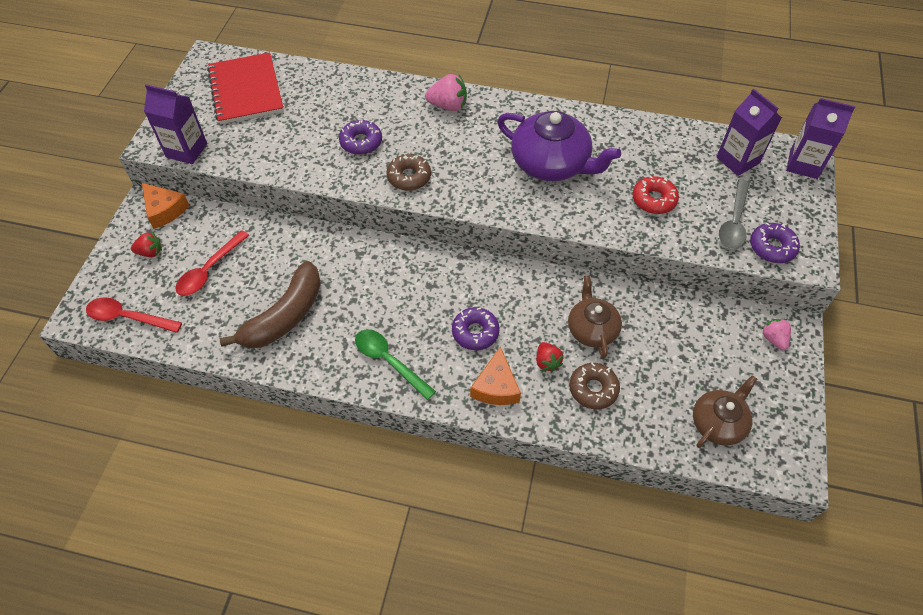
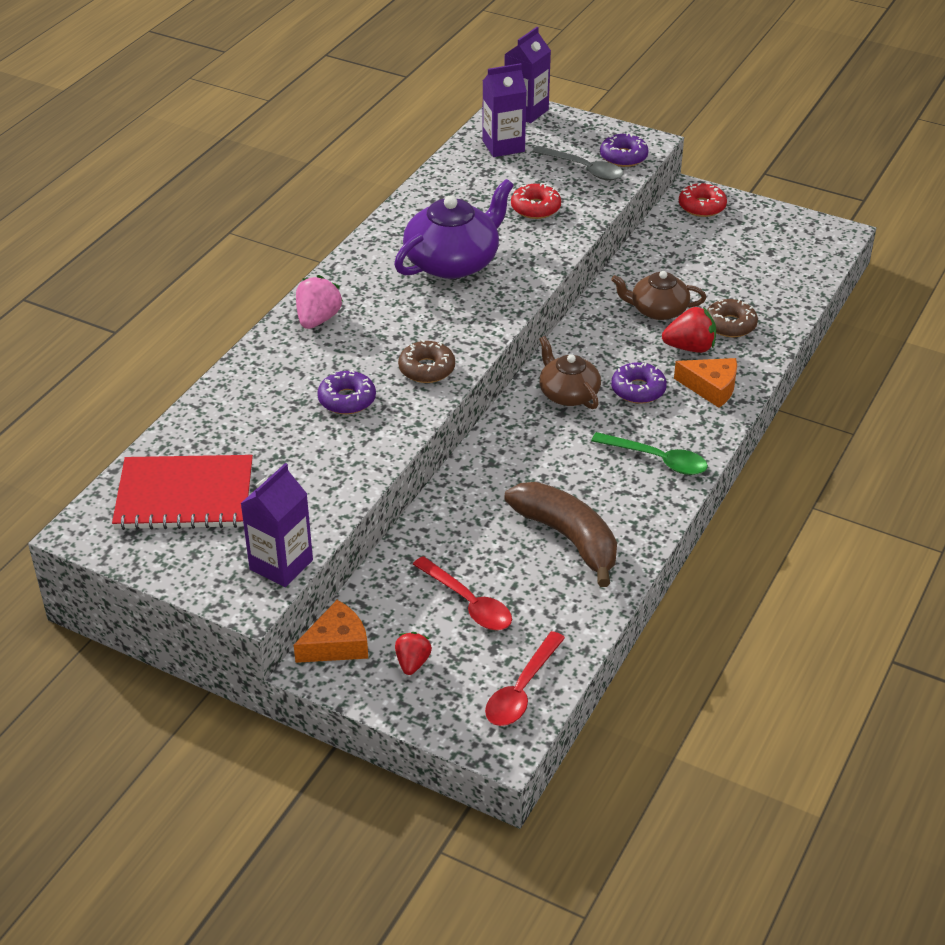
camera: 75 degrees left, 15 degrees down
green spoon [355,329,436,400] -> green spoon turned 120 degrees counterclockwise [591,432,708,475]
red strawberry [536,342,563,372] -> red strawberry [662,307,716,353], size x1.53
brown teapot [693,375,757,448] -> brown teapot moved to [539,336,601,409]
pink strawberry [761,319,791,350] -> red donut [679,183,727,217]

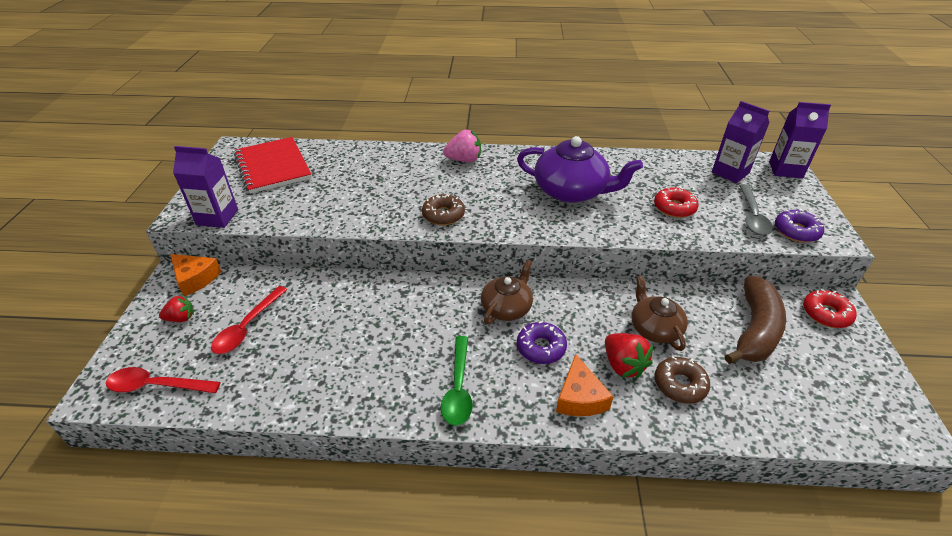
camera: 65 degrees right, 0 degrees up
purple donut [317,369,376,414] -> none
brown banana [504,482,617,587] -> brown banana moved to [725,276,786,364]

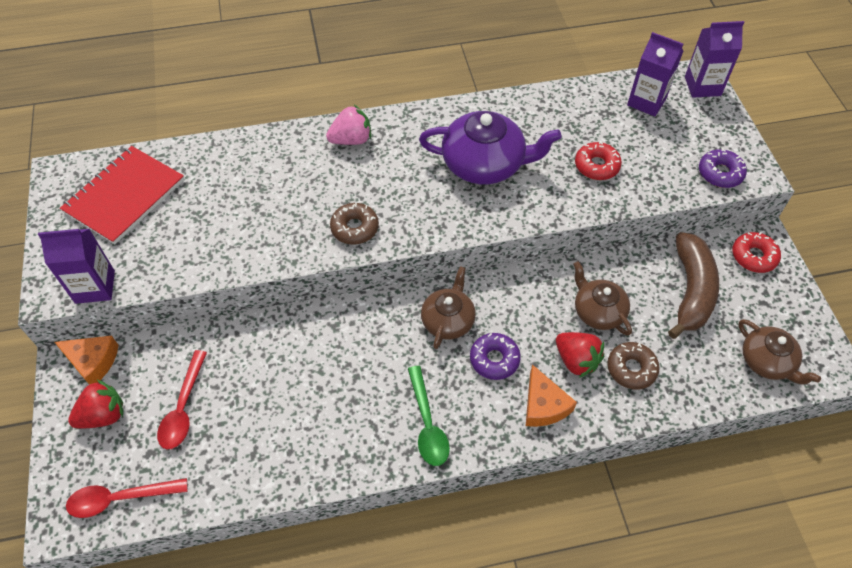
camera: 15 degrees left, 15 degrees up
red strawberry [159,295,194,322] -> red strawberry [68,380,123,429], size x1.53
red notebook [234,137,312,194] -> red notebook turned 75 degrees clockwise [60,146,184,244]
grey spoon [739,184,773,235] -> none
none -> brown teapot [738,319,821,384]

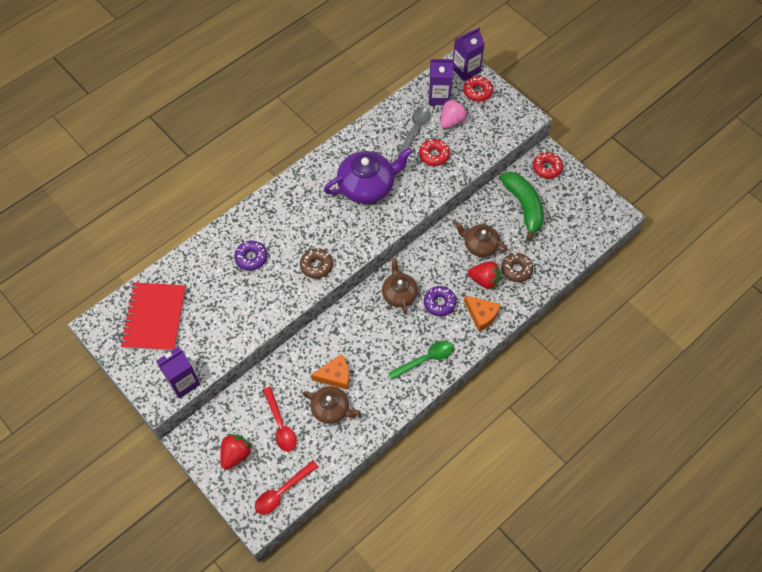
camera: 30 degrees left, 5 degrees up
orange cheese [55,336,119,384] -> orange cheese moved to [311,354,349,390]
pink strawberry [326,105,371,145] -> pink strawberry moved to [441,99,468,129]
green spoon [408,366,450,466] -> green spoon turned 75 degrees counterclockwise [388,341,453,380]
brown banana [668,232,719,339] -> green banana [500,172,544,241]
purple donut [699,148,747,188] -> purple donut moved to [234,241,267,271]
brown teapot [738,319,821,384] -> brown teapot moved to [302,386,361,424]
none -> grey spoon [397,107,431,156]
none -> red donut [463,76,493,102]

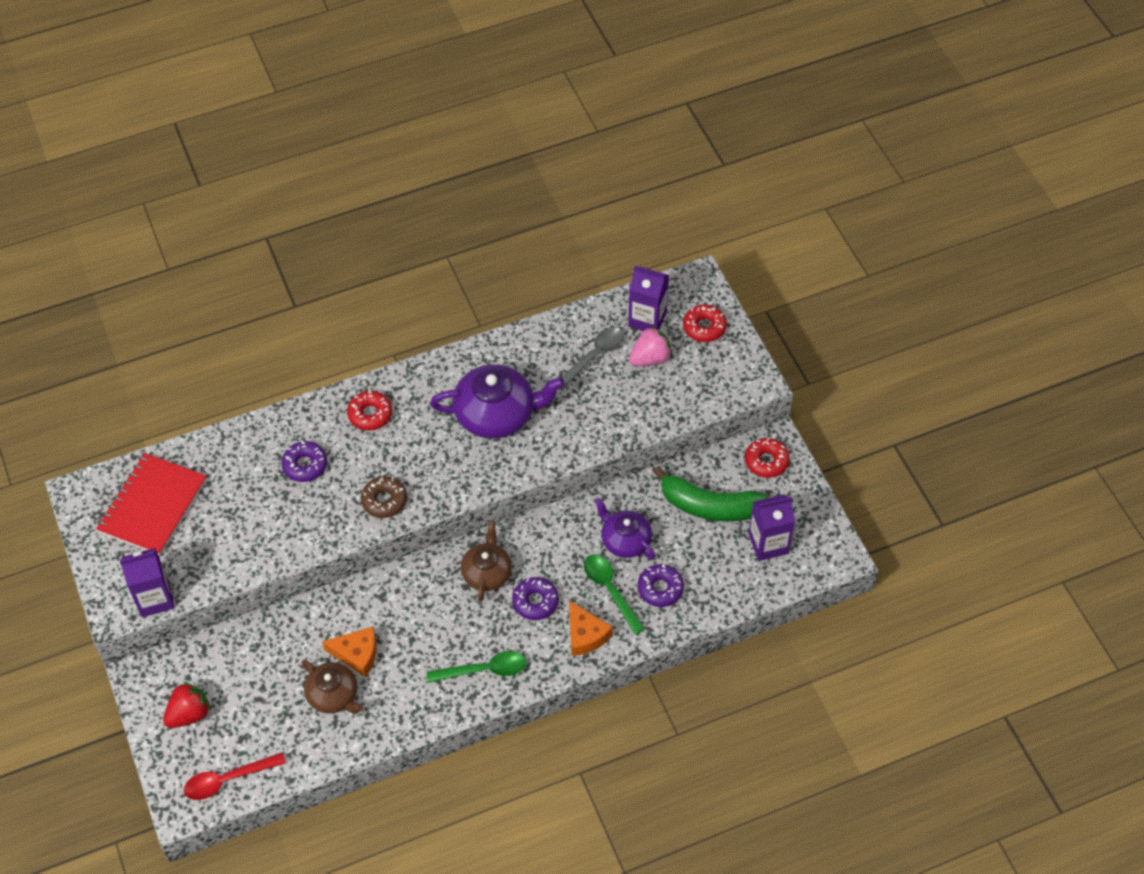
camera: 20 degrees right, 5 degrees down
red spoon [263,387,297,452] -> none
red donut [419,139,450,166] -> red donut moved to [347,390,392,430]
purple carton [453,28,485,81] -> purple carton moved to [749,494,795,561]
brown teapot [455,222,508,257] -> purple teapot [594,497,655,559]
red strawberry [468,261,501,289] -> green spoon [584,554,645,635]
green banana [500,172,544,241] -> green banana turned 105 degrees clockwise [653,466,768,522]
brown donut [501,253,533,282] -> purple donut [638,564,684,607]

